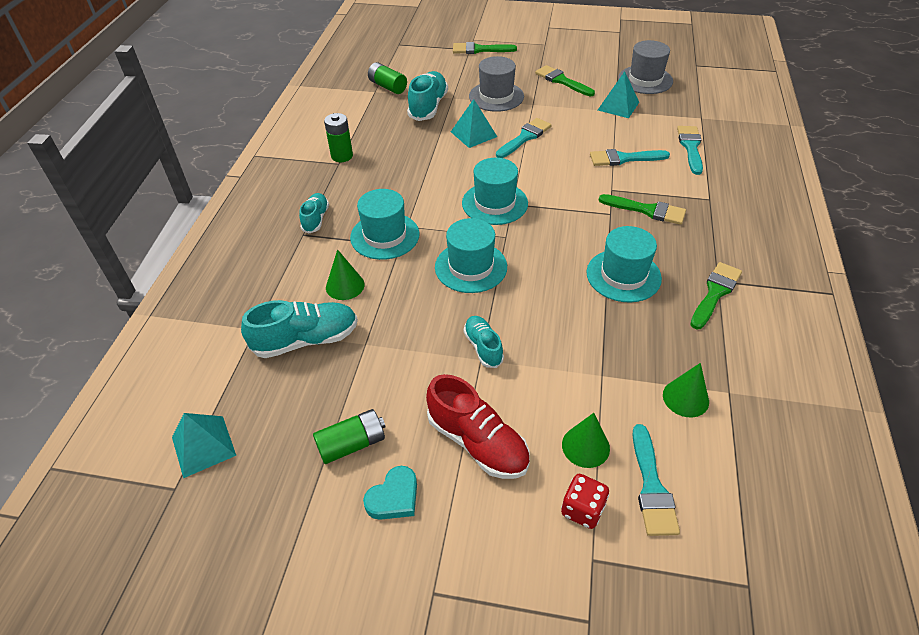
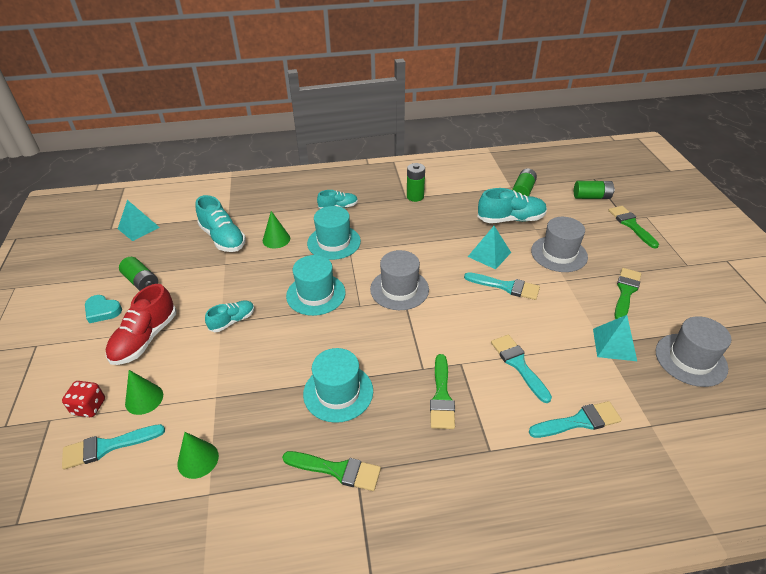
camera: 70 degrees right, 5 degrees down
turquoise hat [462,158,528,225] -> grey hat [370,250,429,310]
none -> green battery [574,181,615,199]

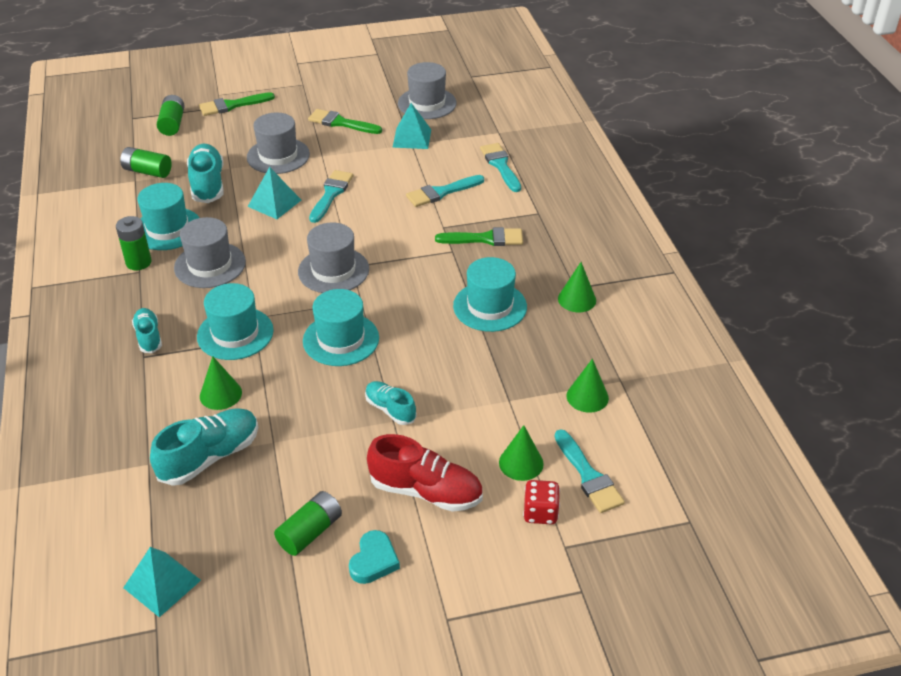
camera: 95 degrees left, 0 degrees up
green brush [282,451,381,491] -> green cone [558,262,596,312]
none -> turquoise hat [137,183,200,250]
none -> grey hat [174,217,246,288]

